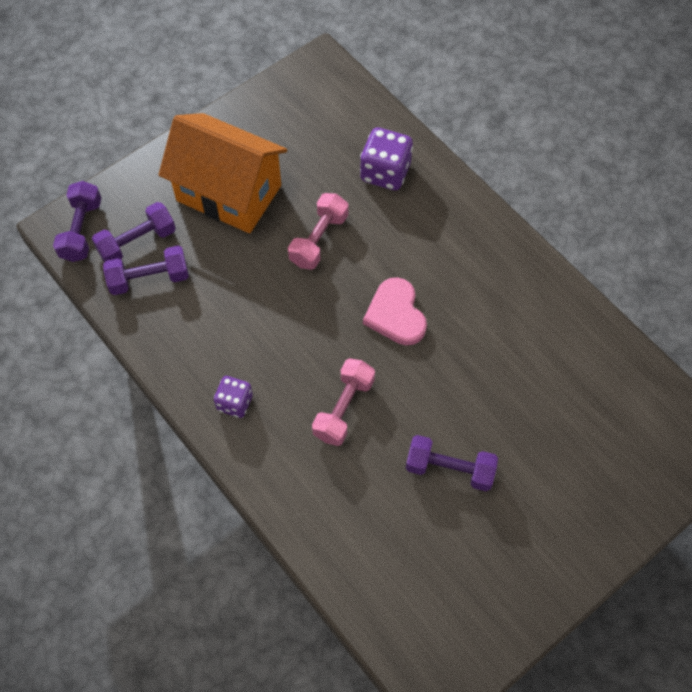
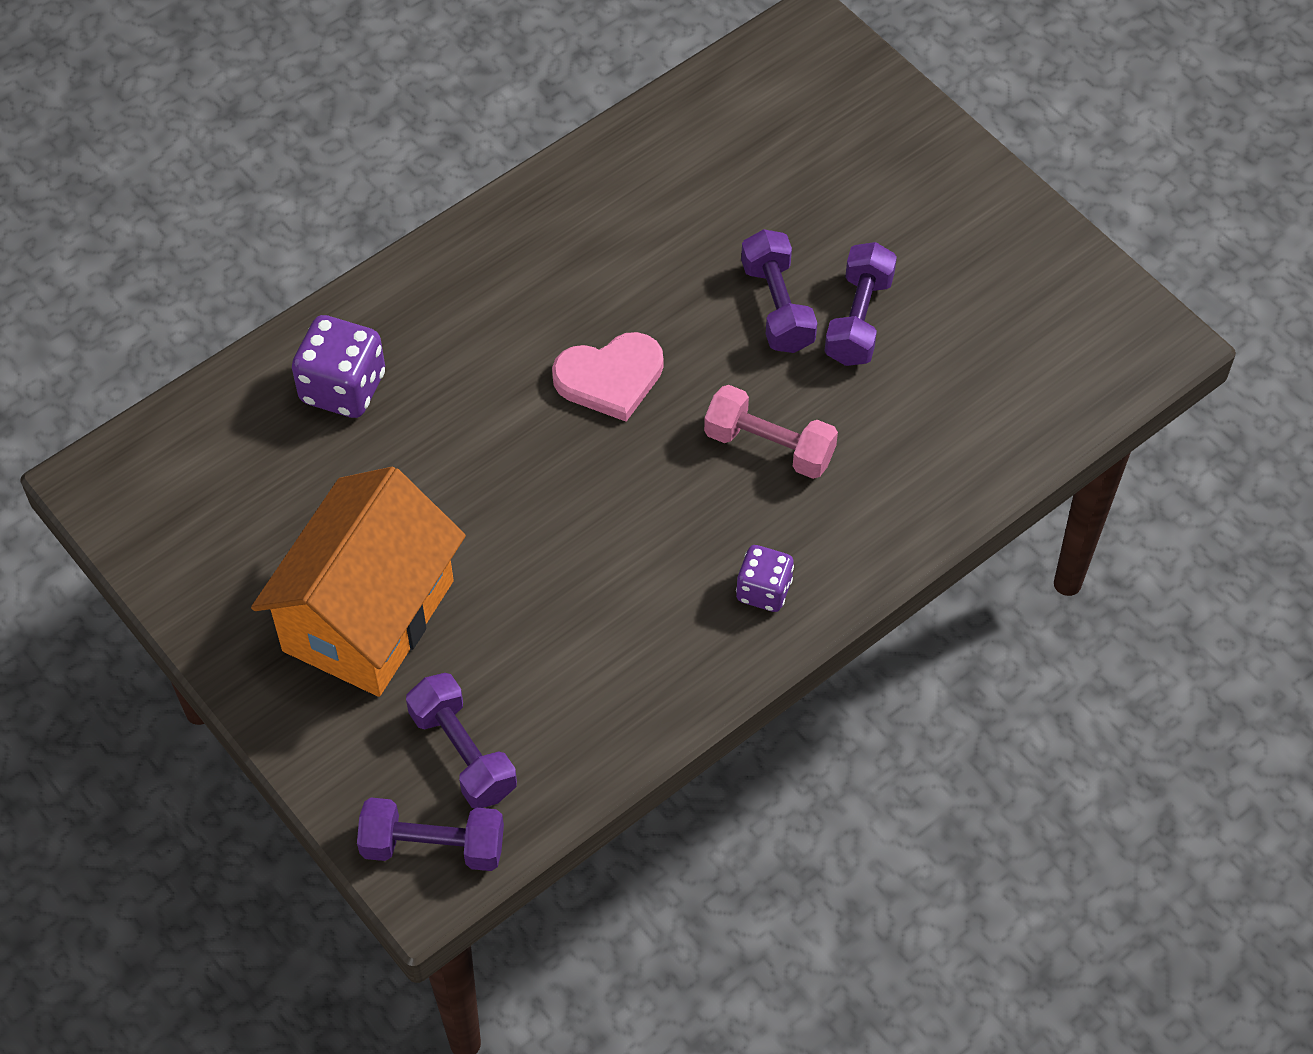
camera: 90 degrees left, 5 degrees down
purple dumbbell [103,246,189,295] -> purple dumbbell moved to [741,229,817,353]
pink dumbbell [288,193,348,270] -> none

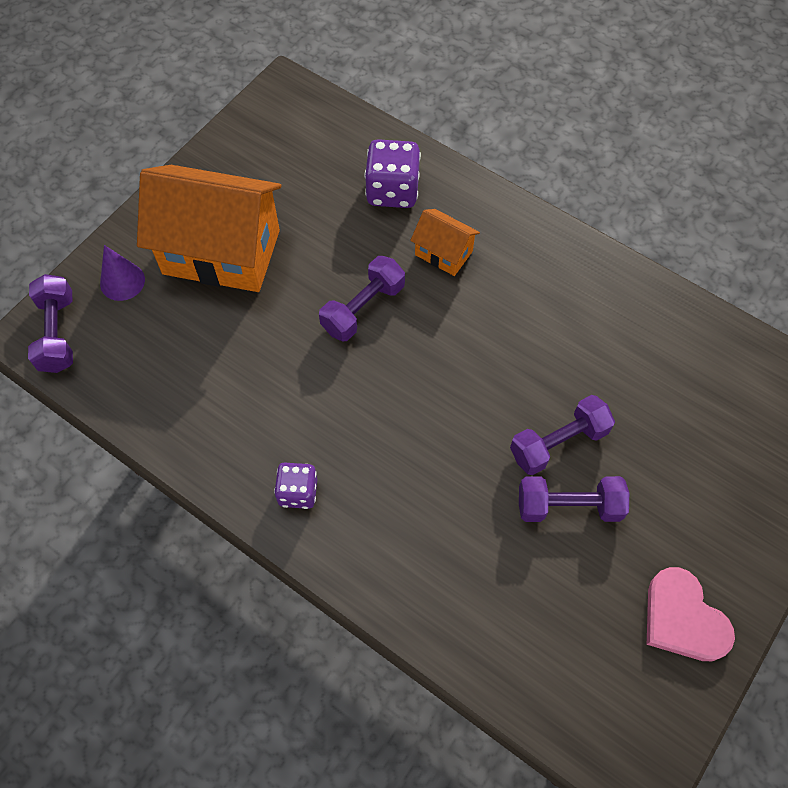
camera: 75 degrees right, 5 degrees up
purple dumbbell [406,673,517,808] -> purple dumbbell moved to [319,256,405,342]
pink heart [552,332,663,422] -> pink heart moved to [647,567,735,661]
pink dumbbell [704,385,838,479] -> none
none -> purple cone [100,245,145,301]
none -> orange house [410,209,480,276]

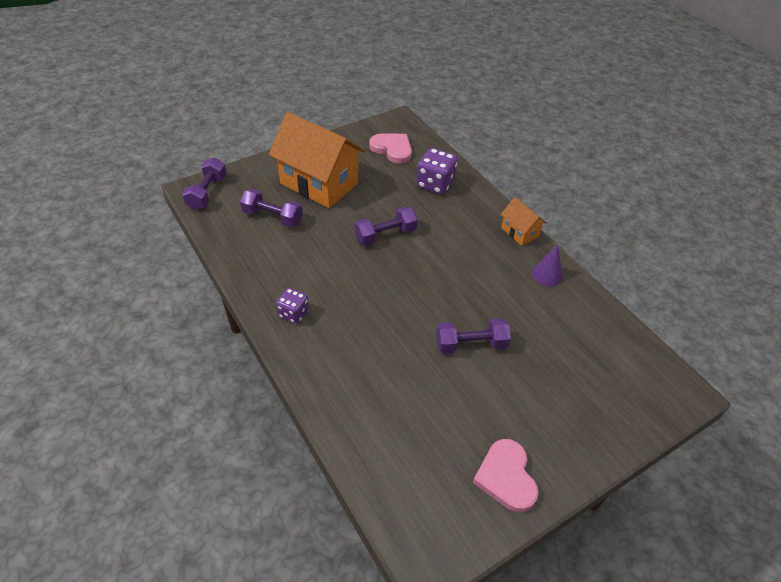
camera: 20 degrees right, 15 degrees down
purple cone [100,245,145,301] -> purple cone moved to [532,244,563,286]
orange house [410,209,480,276] -> orange house moved to [501,197,547,246]
purple dumbbell [519,476,629,522] -> purple dumbbell moved to [240,189,303,227]
none -> pink heart [369,133,412,164]

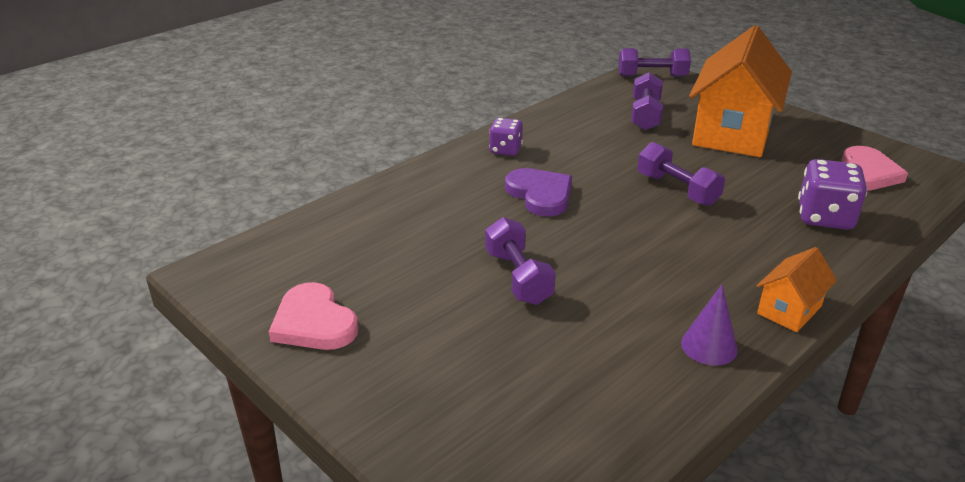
camera: 80 degrees right, 15 degrees down
pink heart [473,439,539,512] -> pink heart turned 105 degrees counterclockwise [269,282,358,350]
none -> purple heart [505,168,572,216]

